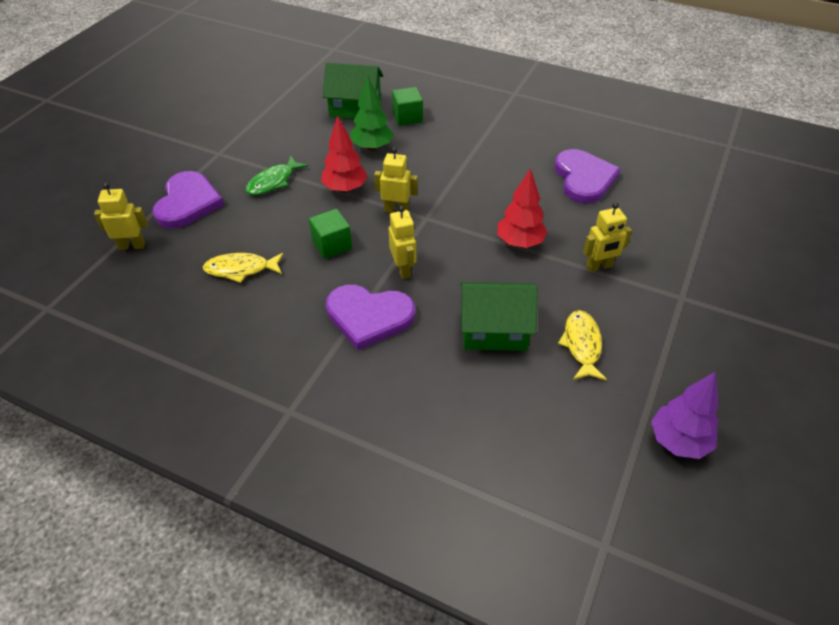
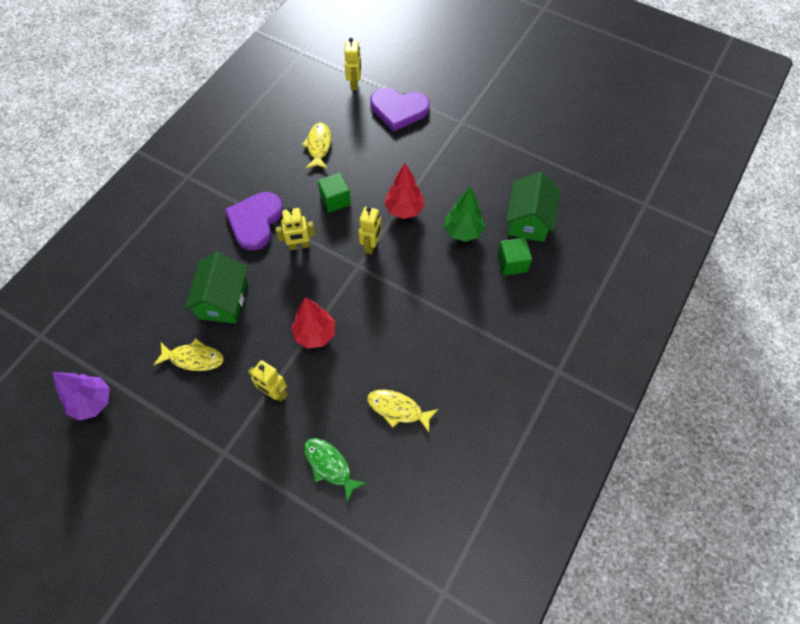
camera: 95 degrees right, 15 degrees up
green fish [246,156,308,195] -> green fish moved to [304,438,366,502]
purple heart [554,149,621,203] -> yellow fish [367,389,438,432]
yellow robot [583,202,632,272] -> yellow robot turned 45 degrees counterclockwise [248,360,288,402]

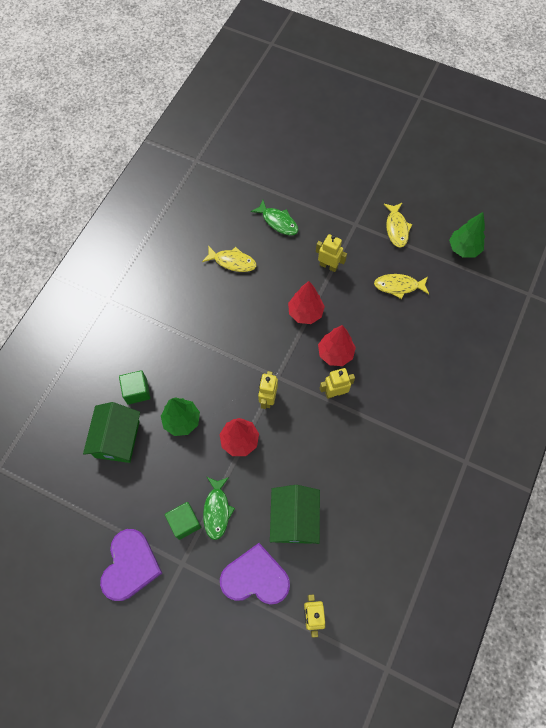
camera: 175 degrees right, 5 degrees up
purple tree [52,372,110,421] -> green tree [449,212,485,258]
green house [185,252,248,323] -> green house moved to [270,485,320,544]
purple heart [225,192,283,250] -> purple heart moved to [100,529,162,601]
yellow fish [302,122,331,169] -> yellow fish moved to [384,203,412,248]
green cube [318,173,351,213] -> green cube moved to [165,502,201,540]
none -> green fish [203,477,235,540]
none -> red tree [318,325,356,366]

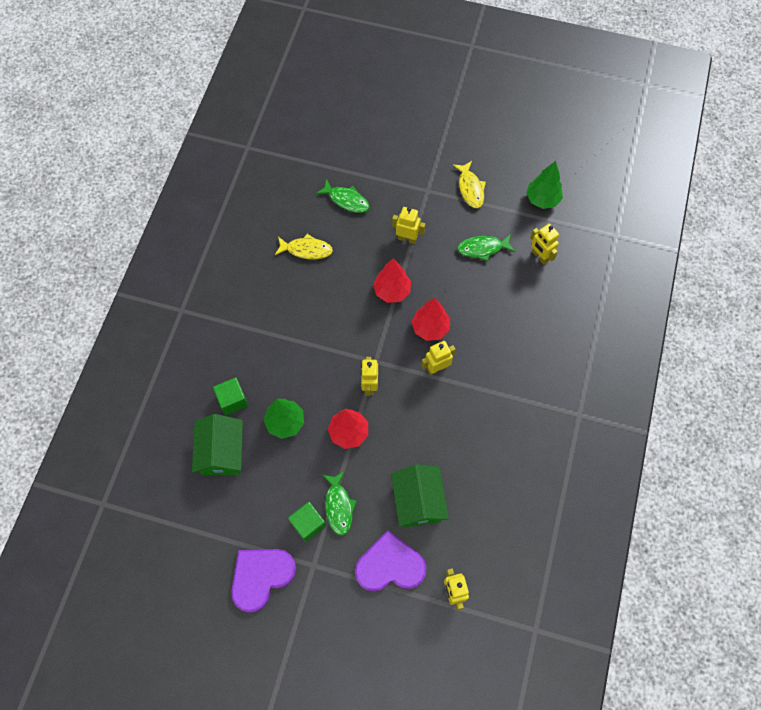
camera: 10 degrees left, 0 degrees up
purple heart [100,529,162,601] -> purple heart turned 135 degrees counterclockwise [231,549,296,613]
yellow fish [374,274,429,299] -> green fish [457,234,515,261]
none -> yellow robot [530,224,559,265]

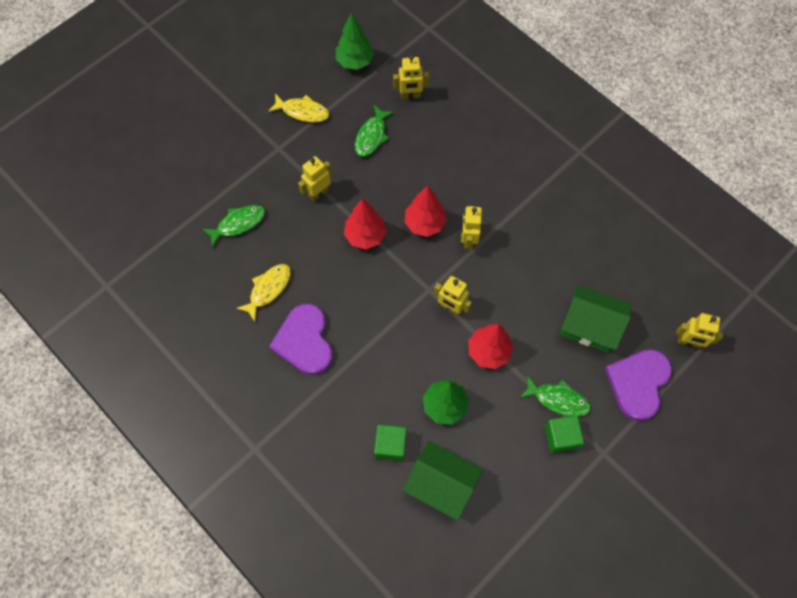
camera: 60 degrees left, 0 degrees up
purple heart [231,549,296,613] -> purple heart moved to [269,304,333,375]

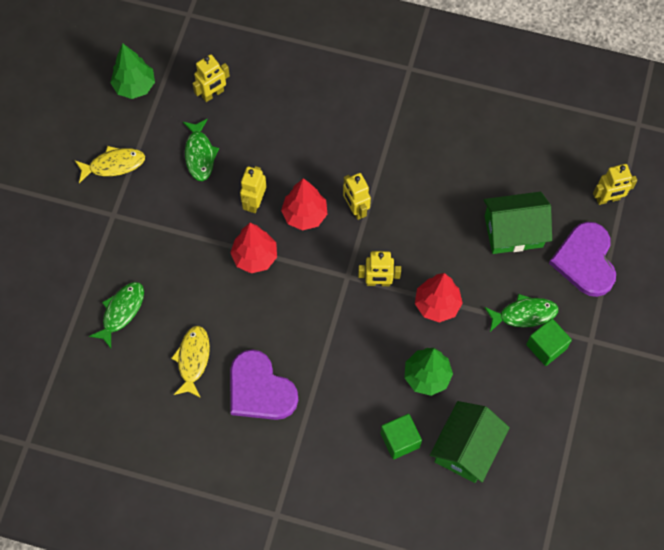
camera: 30 degrees left, 0 degrees up
yellow robot [298,156,331,202] -> yellow robot moved to [240,166,266,213]
green house [403,441,483,521] -> green house turned 60 degrees counterclockwise [430,401,510,483]

